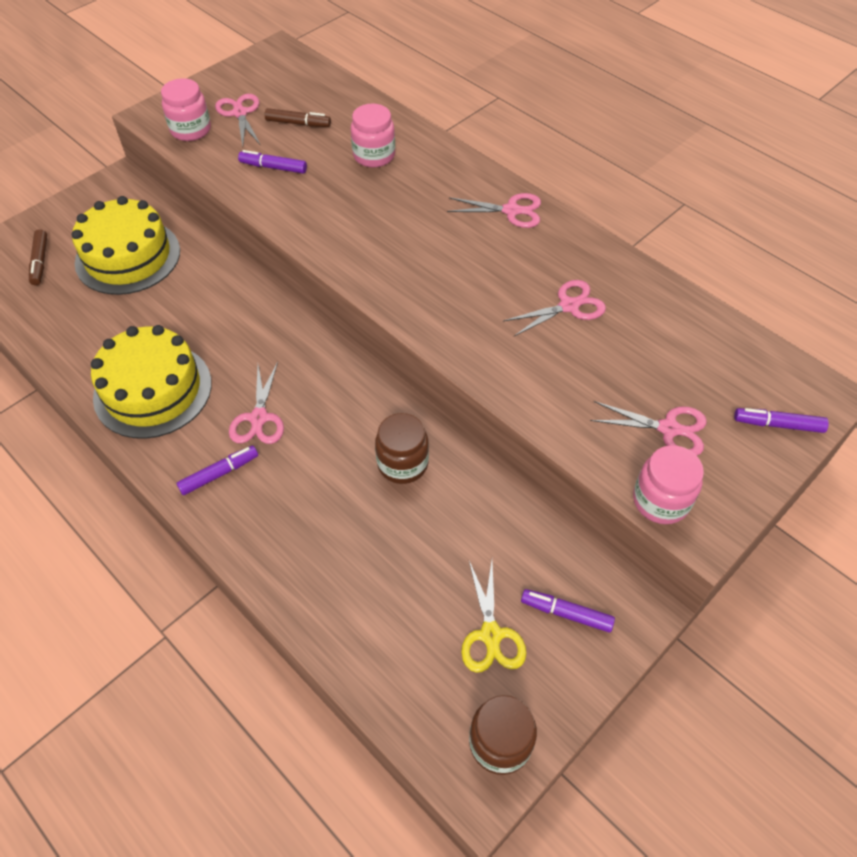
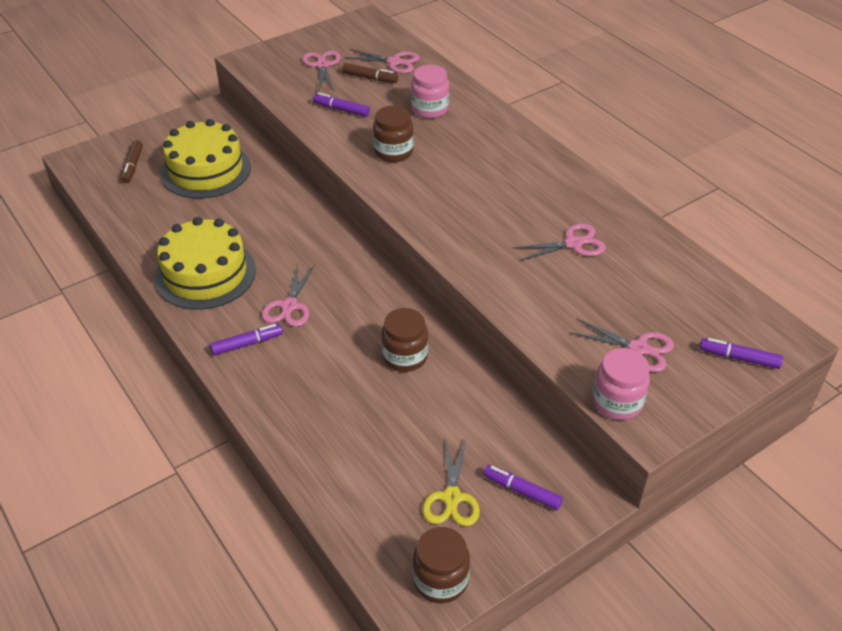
camera: 10 degrees right, 10 degrees down
pink jar [161,78,211,141] -> none
pink scissors [447,193,541,228] -> pink scissors moved to [345,49,420,74]
none -> brown jar [373,106,414,162]

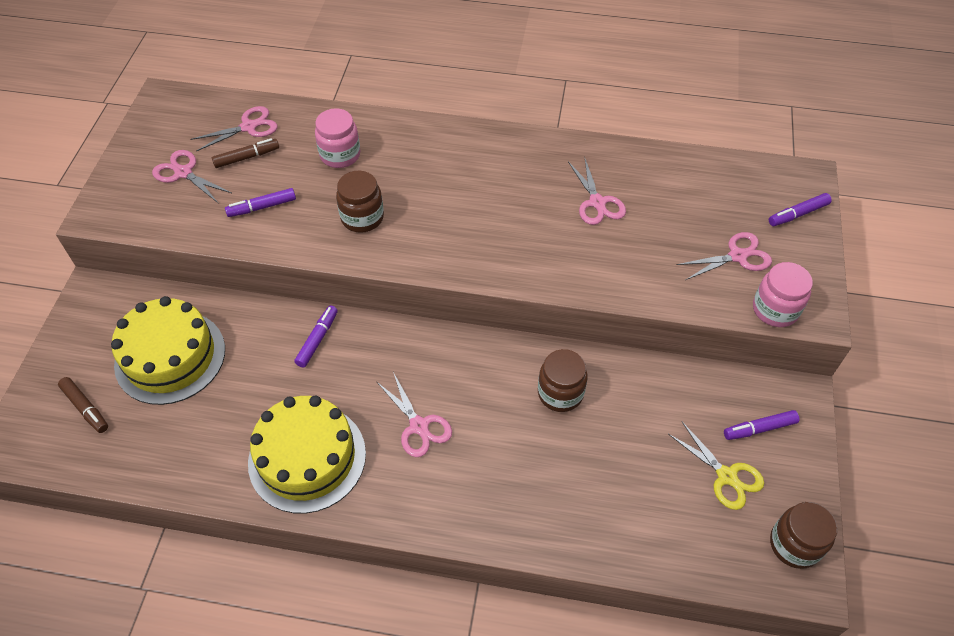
camera: 45 degrees left, 10 degrees up
purple marker [210,324,283,355] -> purple marker moved to [294,305,338,368]
pink scissors [512,224,606,261] -> pink scissors turned 135 degrees clockwise [568,159,626,225]

